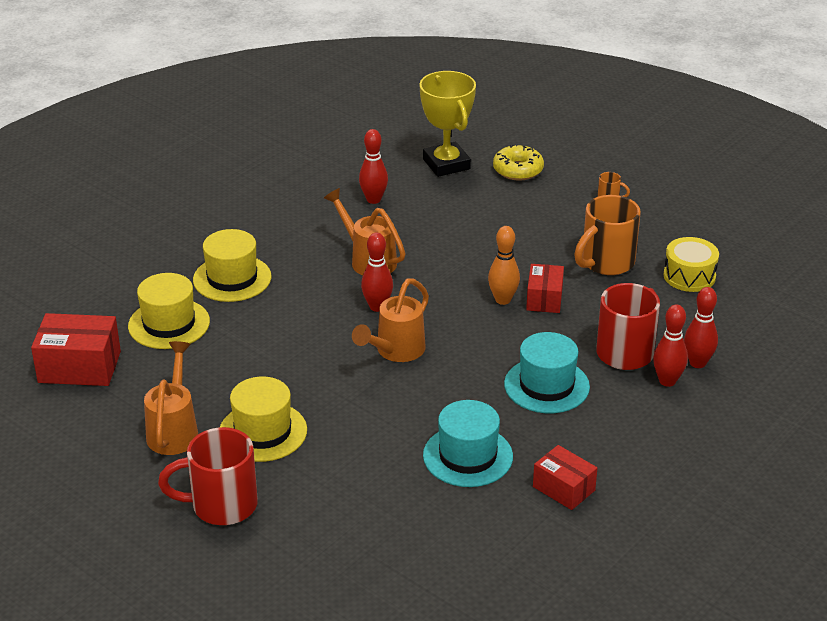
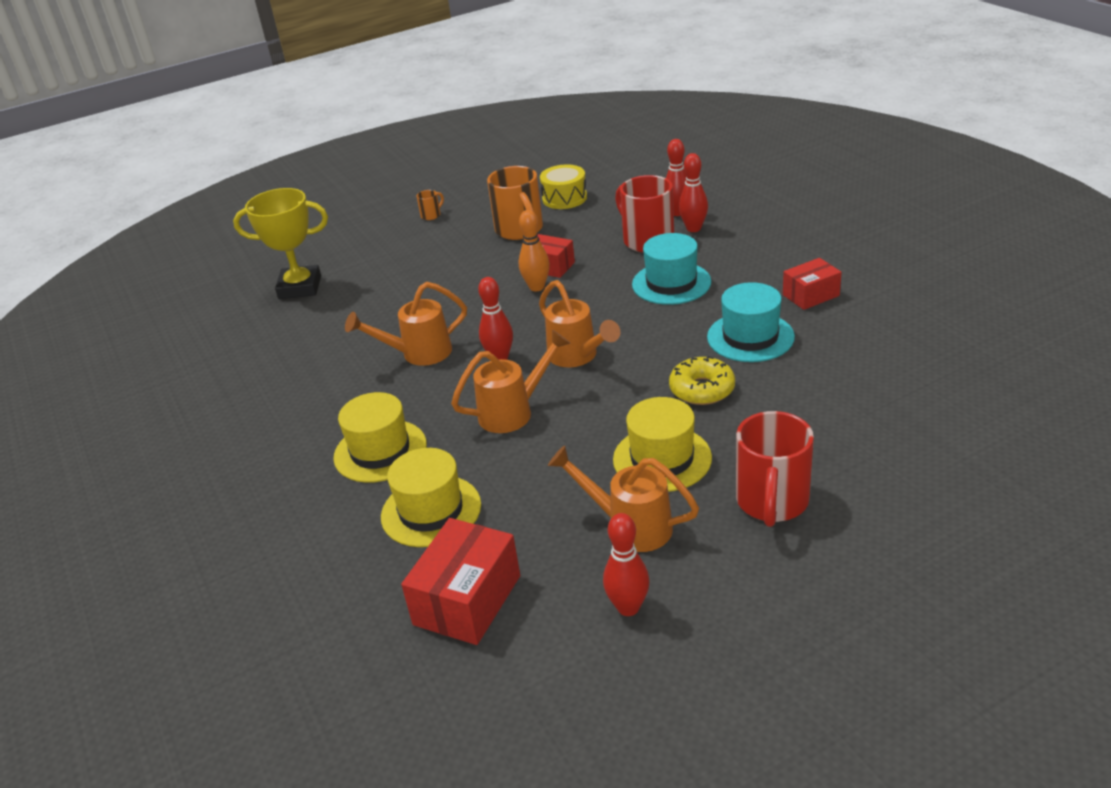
camera: 65 degrees left, 0 degrees up
red bowling pin [359,129,388,204] -> red bowling pin moved to [603,513,650,616]
yellow donut [493,144,544,180] -> yellow donut moved to [669,356,735,405]
none -> orange watering can [451,330,571,433]

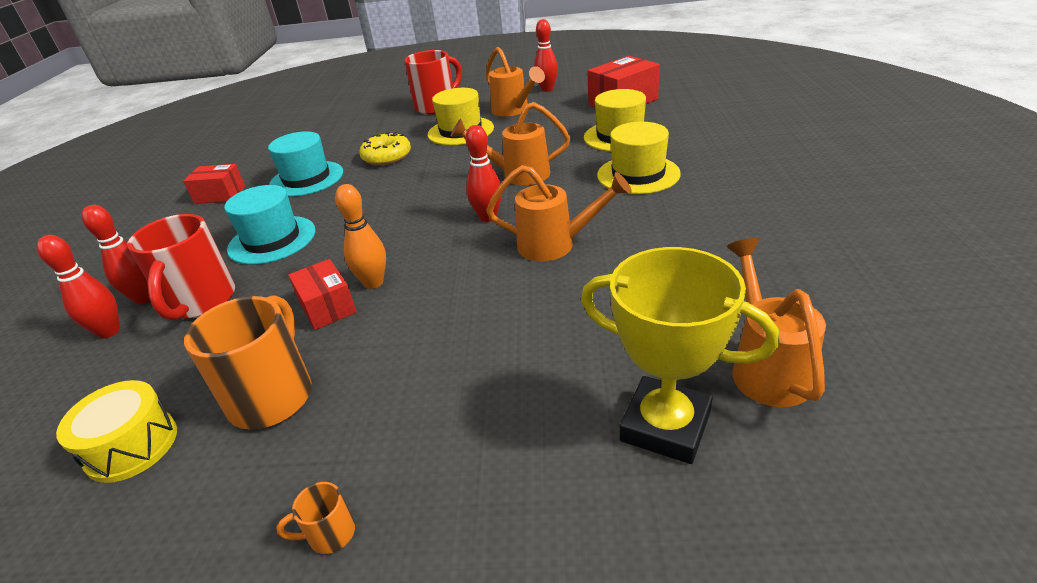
camera: 150 degrees left, 0 degrees up
orange watering can [539,280,620,367] -> orange watering can moved to [727,238,826,407]

